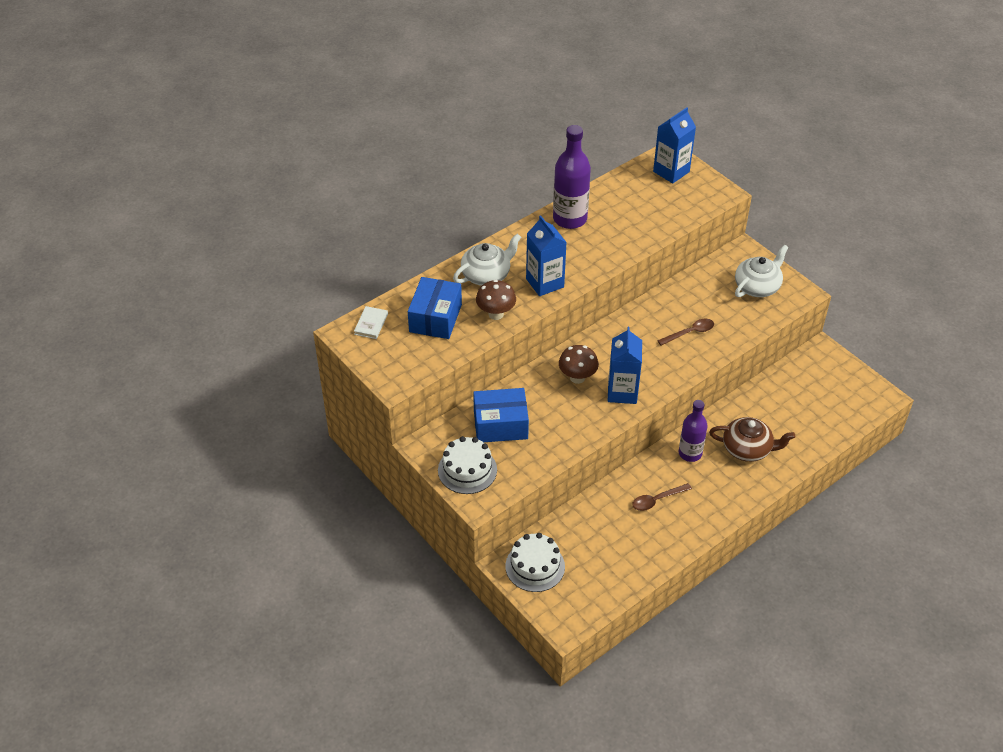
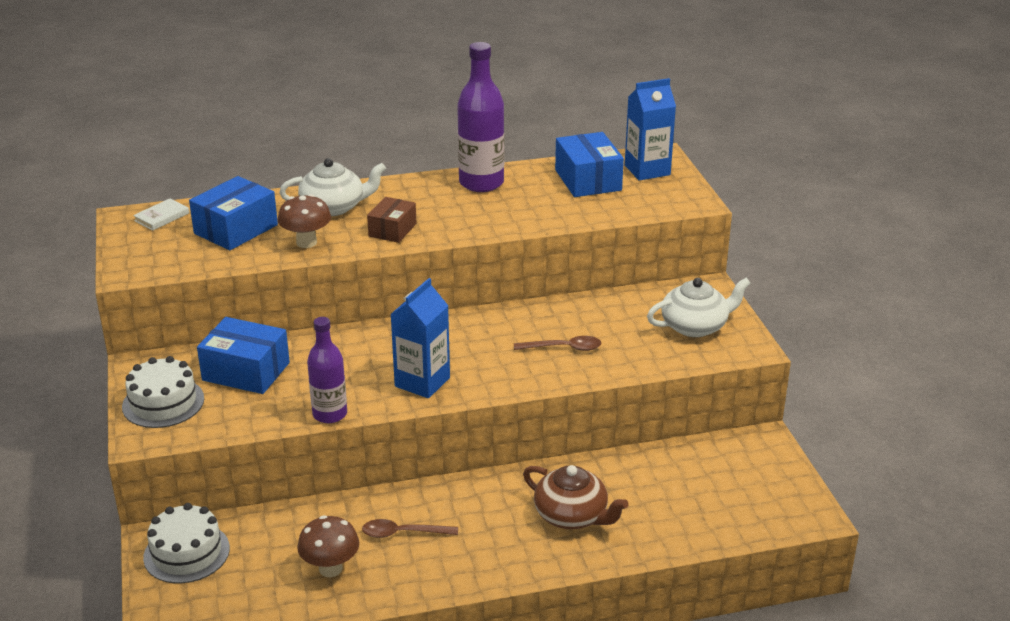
camera: 25 degrees right, 15 degrees down
blue carton [526,215,567,296] -> brown box [367,197,416,243]
brown mushroom [559,345,599,384] -> brown mushroom moved to [297,515,359,577]
purple bottle [679,400,707,462] -> purple bottle moved to [307,317,347,423]
none -> blue box [555,132,624,197]

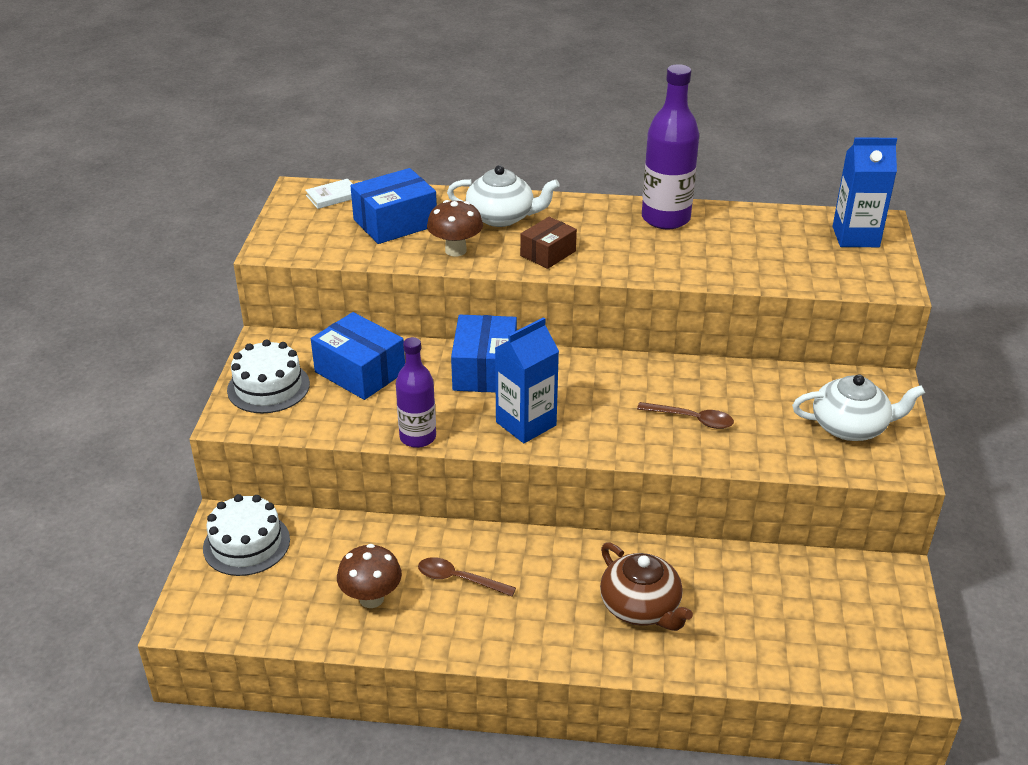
camera: 20 degrees right, 5 degrees up
blue box [555,132,624,197] -> blue box moved to [451,315,517,393]

